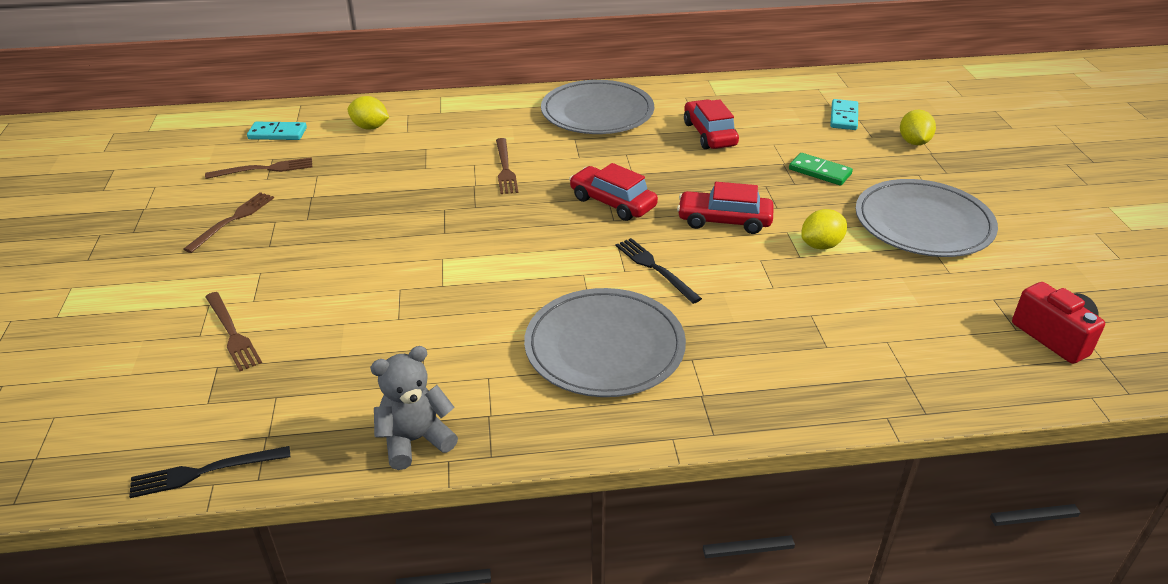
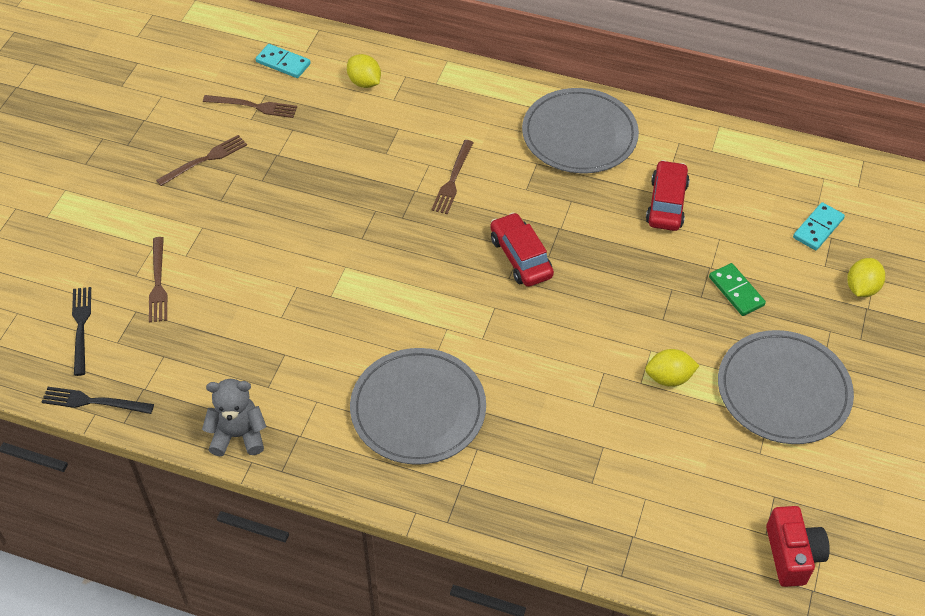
camera: 25 degrees right, 15 degrees up
black fork [616,238,702,304] -> black fork moved to [72,287,91,376]
red car [677,182,774,234] -> none

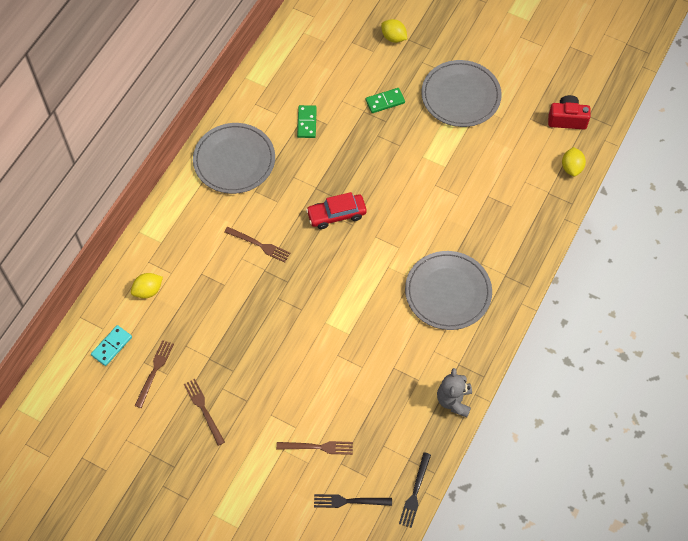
camera: 80 degrees left, 10 degrees up
yellow lemon [645,349,700,387] -> yellow lemon moved to [562,147,586,176]
red car [646,160,690,231] -> green domino [297,105,317,138]
turquoise domino [793,202,845,251] -> none

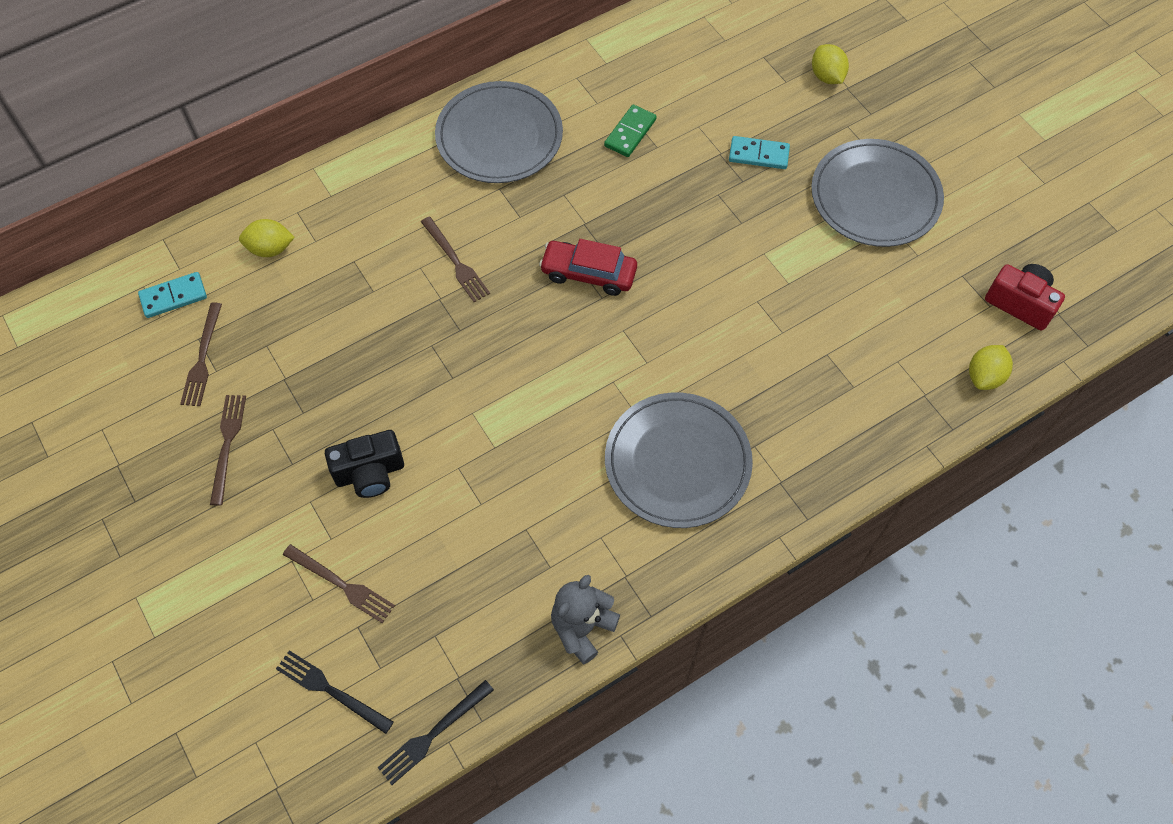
camera: 30 degrees right, 0 degrees up
brown fork [135,340,174,408] -> brown fork turned 135 degrees clockwise [180,302,222,406]
green domino [366,88,405,113] -> turquoise domino [729,136,790,169]
none -> black camera [325,430,404,498]

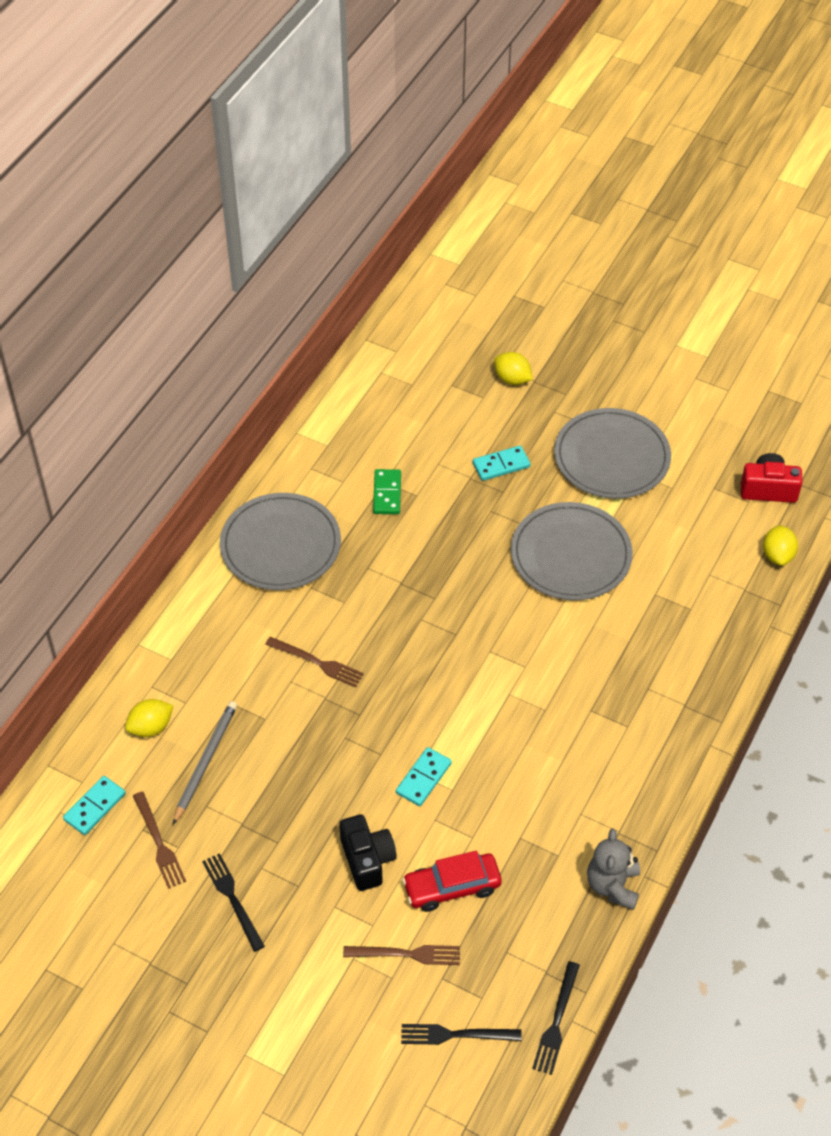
camera: 30 degrees left, 10 degrees down
brown fork [210,395,246,506] -> black fork [202,853,265,952]
black camera [325,430,404,498] -> black camera turned 60 degrees counterclockwise [339,814,397,891]
red car [539,239,637,296] -> red car moved to [402,851,502,912]
grey plate [605,392,753,528] -> grey plate moved to [511,502,633,600]
none -> grey pencil [173,701,237,825]
none -> turquoise domino [396,747,452,806]

